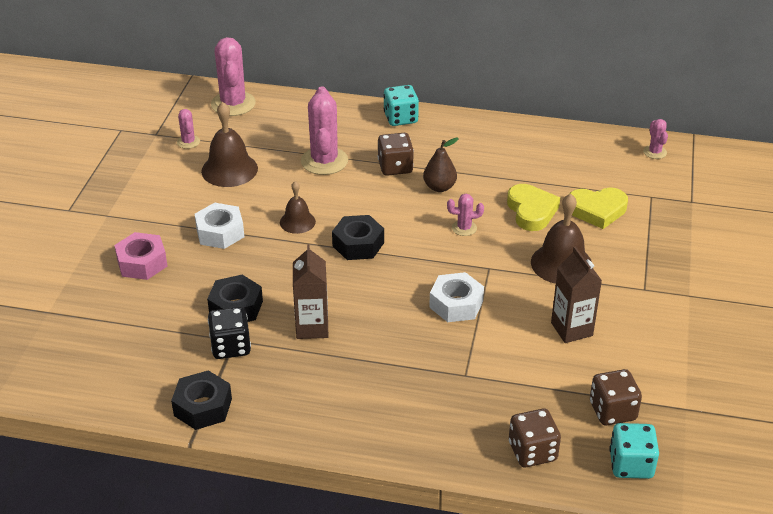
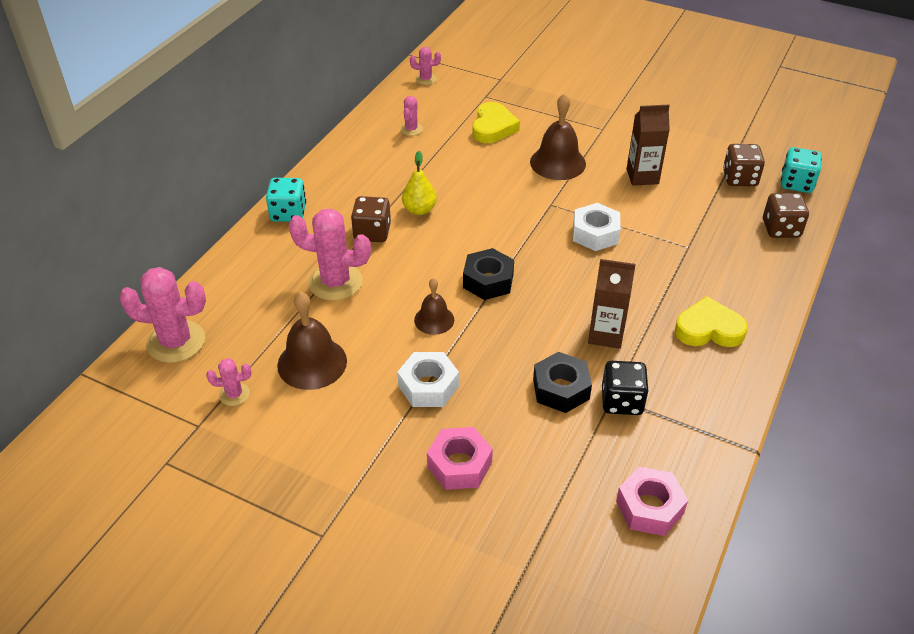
camera: 75 degrees left, 5 degrees up
black nut [171,370,232,430] -> none
brown pear [423,137,459,192] -> yellow pear [402,151,437,215]
pink cactus [447,194,484,236] -> pink cactus moved to [400,96,423,136]
yellow heart [507,184,560,231] -> yellow heart moved to [675,296,748,347]
none -> pink nut [616,467,688,536]

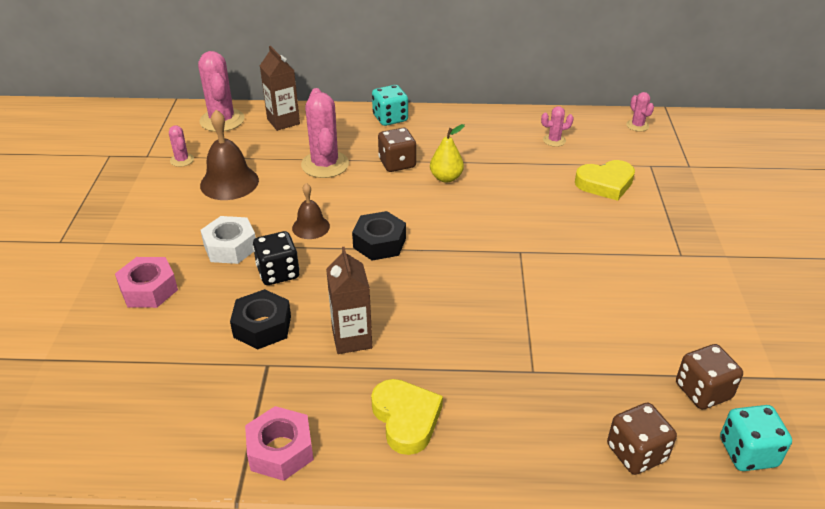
camera: 65 degrees right, 5 degrees down
brown bell [530,93,586,180] -> none
white nut [573,203,621,251] -> none
black dice [602,361,649,415] -> black dice moved to [253,231,300,285]
pink nut [616,467,688,536] -> pink nut moved to [245,406,314,481]
brown carton [627,105,670,186] -> brown carton moved to [260,46,300,131]

